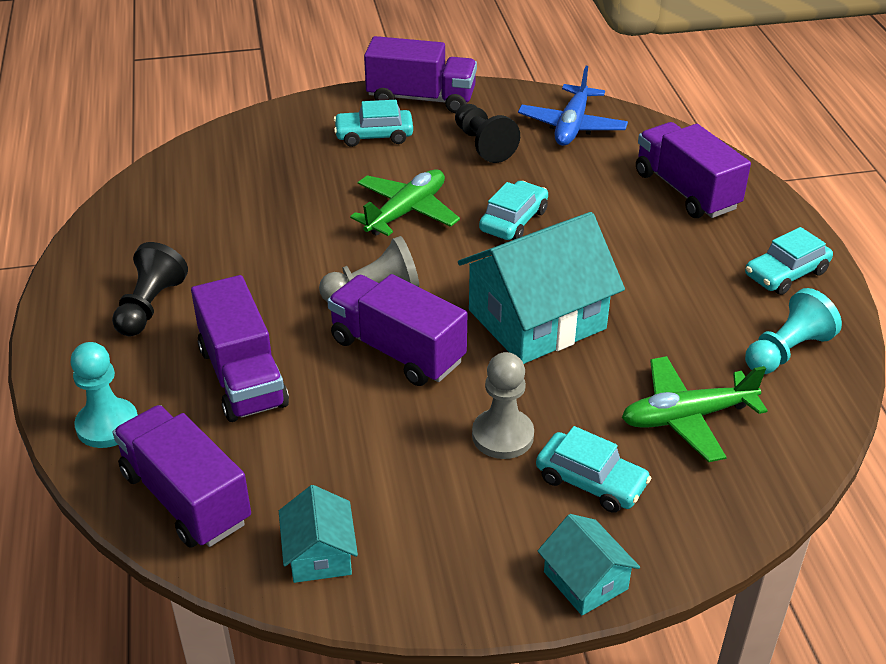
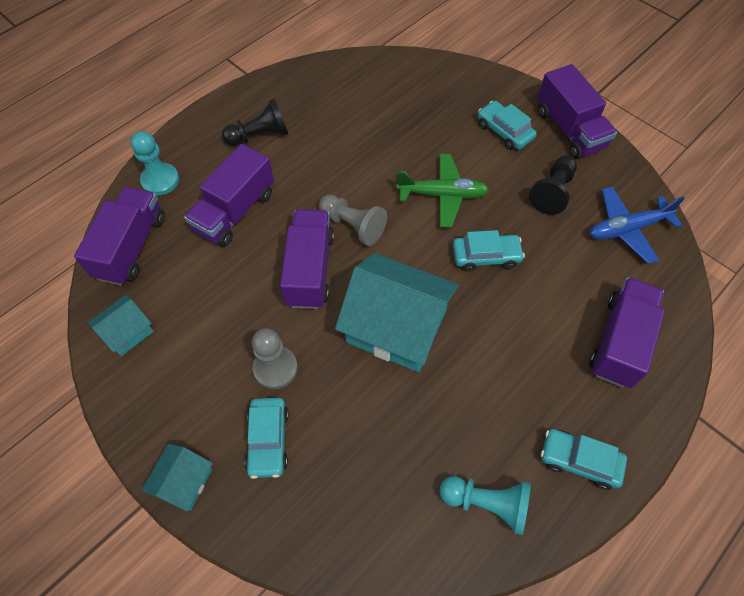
camera: 55 degrees right, 20 degrees up
green plane [622,356,768,462] -> none

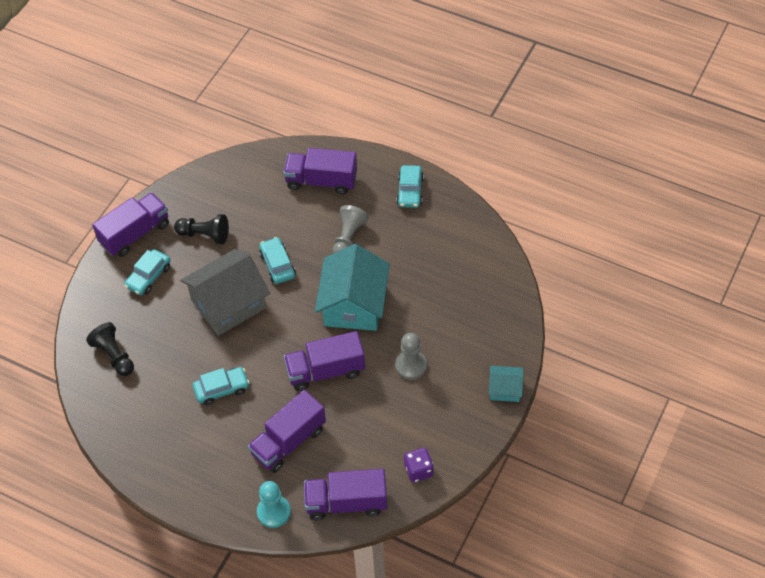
camera: 105 degrees left, 5 degrees down
turquoise house [88,295,154,356] -> purple dice [404,448,434,483]
purple truck [184,144,274,247] -> purple truck turned 120 degrees clockwise [248,390,326,473]
black pawn [222,98,288,146] -> black pawn moved to [86,322,134,376]
turquoise car [245,398,289,479] -> turquoise car moved to [193,367,249,405]
grey pawn [319,194,387,246] -> grey pawn moved to [333,205,369,254]
green plane [396,154,489,228] -> grey house [180,249,270,336]
turquoise pawn [440,476,531,535] -> none
blue plane [590,186,685,264] -> none

